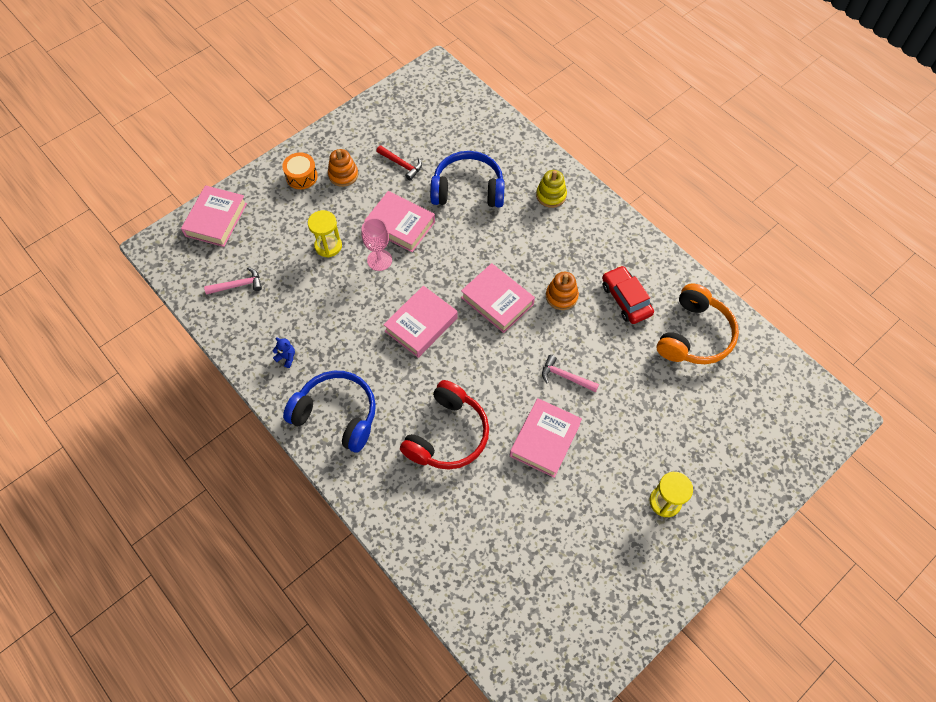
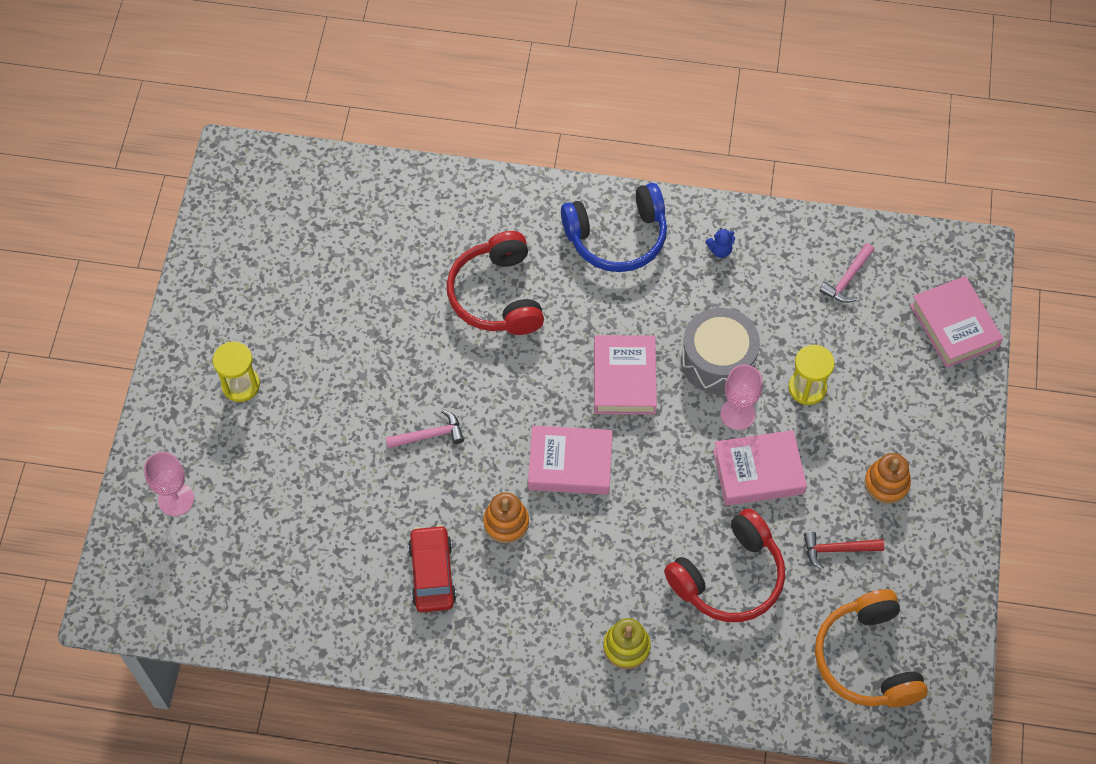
camera: 140 degrees right, 0 degrees up
orange drum [282,153,318,189] -> none
blue headphones [430,151,505,207] -> red headphones [664,508,785,622]
pink book [510,398,582,478] -> none
red car [602,266,654,324] -> red car turned 120 degrees counterclockwise [408,525,457,612]
orange headphones [657,284,739,364] -> orange headphones moved to [815,589,928,707]
none -> pink goblet [144,452,194,516]
none -> grey drum [681,308,760,394]

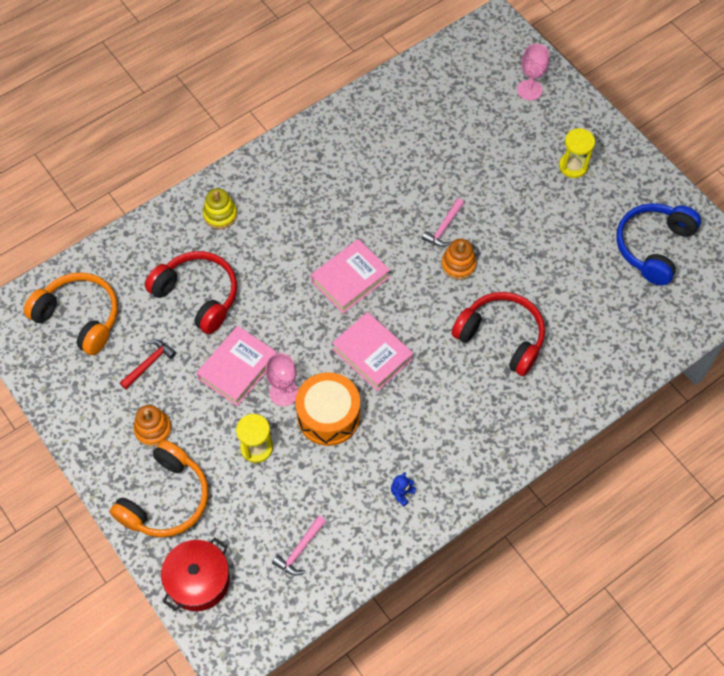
camera: 135 degrees right, 0 degrees up
red car [408,525,457,612] -> none
orange stacking toy [483,492,529,543] -> orange stacking toy moved to [441,239,477,280]
blue headphones [561,183,667,272] -> blue headphones moved to [616,203,701,286]
red headphones [664,508,785,622] -> red headphones turned 120 degrees clockwise [145,251,237,334]
grey drum [681,308,760,394] -> orange drum [295,372,360,446]
pink hammer [820,243,874,303] -> pink hammer turned 135 degrees counterclockwise [272,515,326,576]
pink book [910,276,1003,368] -> red pot [161,538,230,611]
none -> orange headphones [110,440,209,537]

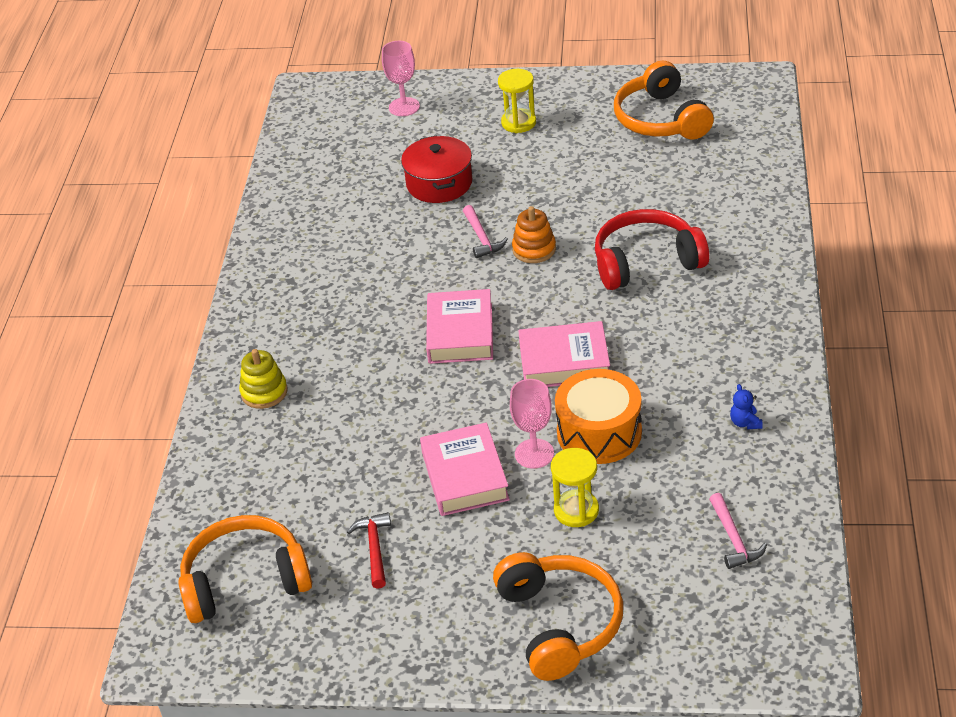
camera: 45 degrees left, 20 degrees down
orange stacking toy [134,405,172,446] -> none
red headphones [145,251,237,334] -> none
red pot [161,538,230,611] -> red pot moved to [401,135,472,203]
blue headphones [616,203,701,286] -> orange headphones [614,61,714,140]

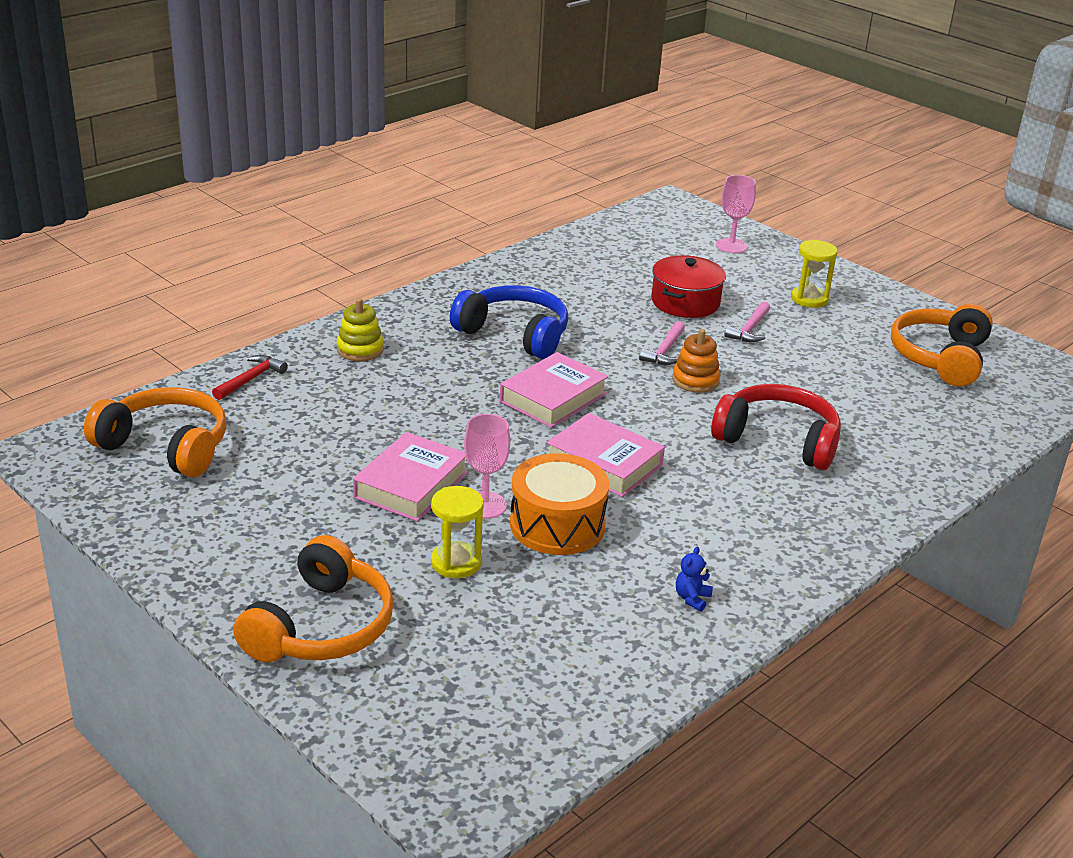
camera: 35 degrees right, 10 degrees down
red hammer [347,512,391,589] -> red hammer moved to [212,355,288,400]
pink hammer [709,493,767,569] -> pink hammer moved to [724,302,770,342]
none -> blue headphones [450,285,568,359]

